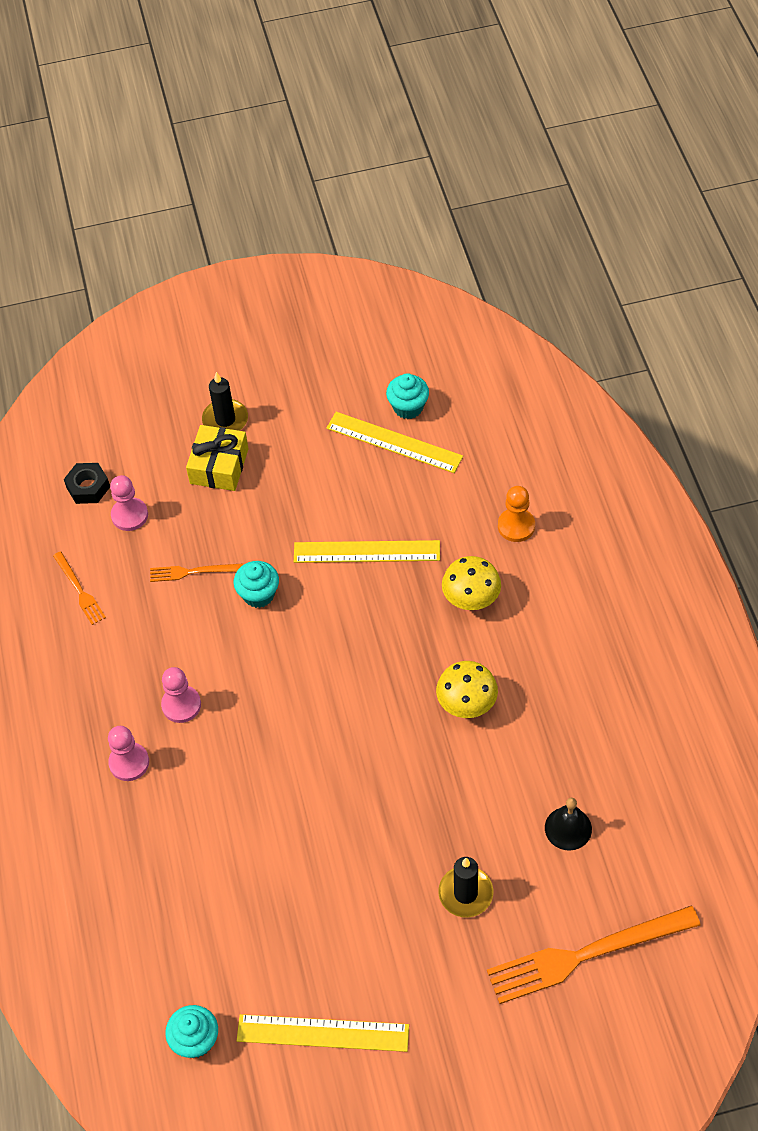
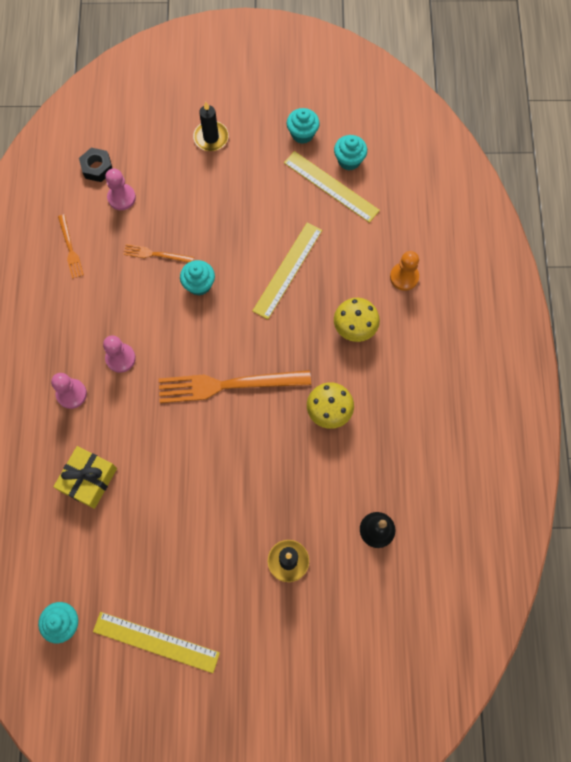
camera: 10 degrees right, 15 degrees up
yellow gift [186,425,249,491] -> yellow gift moved to [53,446,117,509]
yellow ruler [294,540,440,563] -> yellow ruler turned 75 degrees counterclockwise [252,222,322,319]
orange fork [487,905,701,1004] -> orange fork moved to [159,370,311,403]
none -> turquoise cupcake [287,108,320,144]

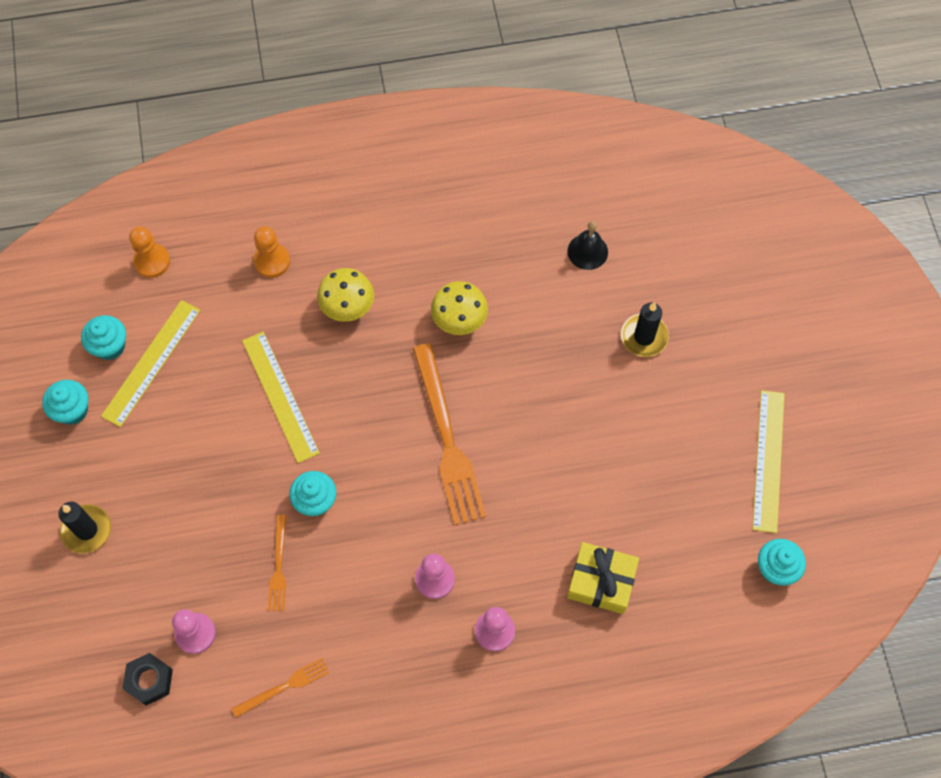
camera: 100 degrees left, 5 degrees down
yellow ruler [252,222,322,319] -> yellow ruler turned 45 degrees clockwise [242,332,320,463]
none -> orange pawn [129,226,170,278]

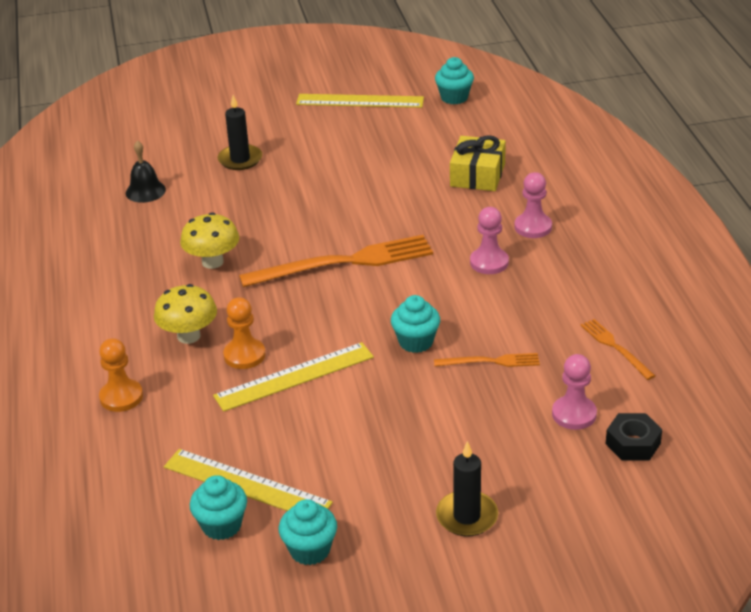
camera: 90 degrees left, 30 degrees down
orange pawn [129,226,170,278] -> orange pawn moved to [223,297,265,369]

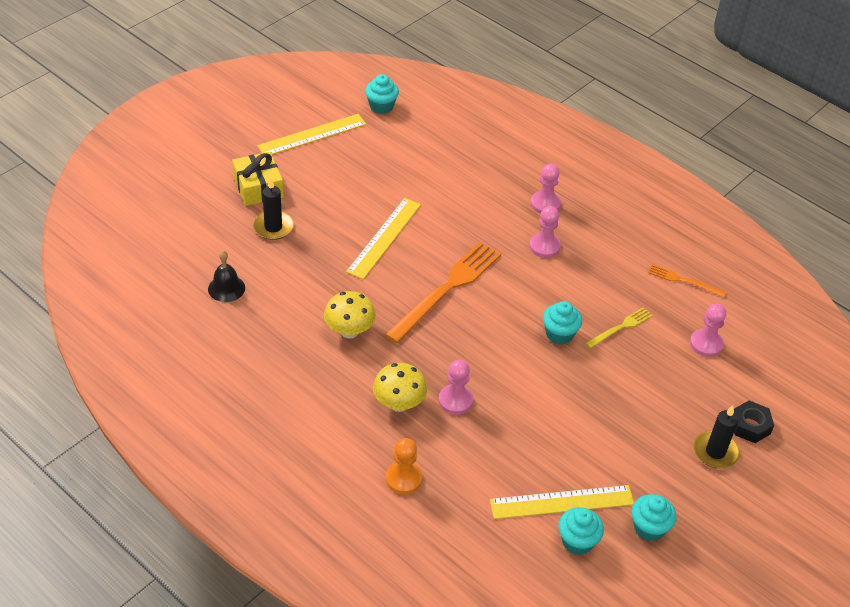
camera: 40 degrees left, 10 degrees up
yellow ruler [213,342,374,412] -> yellow ruler moved to [346,198,421,279]
orange pawn [223,297,265,369] -> pink pawn [438,360,474,415]
orange fork [434,353,540,367] -> yellow fork [586,307,653,349]
yellow gift [450,135,506,191] -> yellow gift moved to [232,152,284,206]
black nut [606,413,662,461] -> black nut moved to [734,401,774,443]

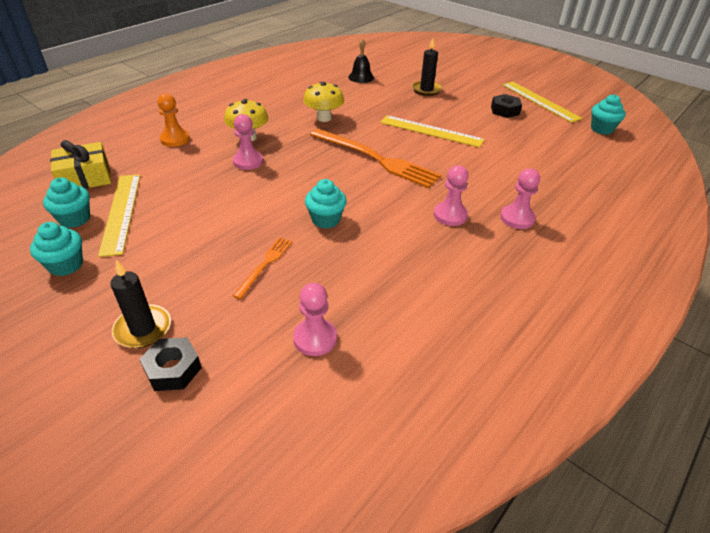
camera: 90 degrees right, 5 degrees down
yellow gift [232,152,284,206] -> yellow gift moved to [50,140,111,189]
yellow fork [586,307,653,349] -> none
orange fork [648,264,726,297] -> orange fork moved to [233,237,292,299]
none -> black nut [491,94,522,118]

